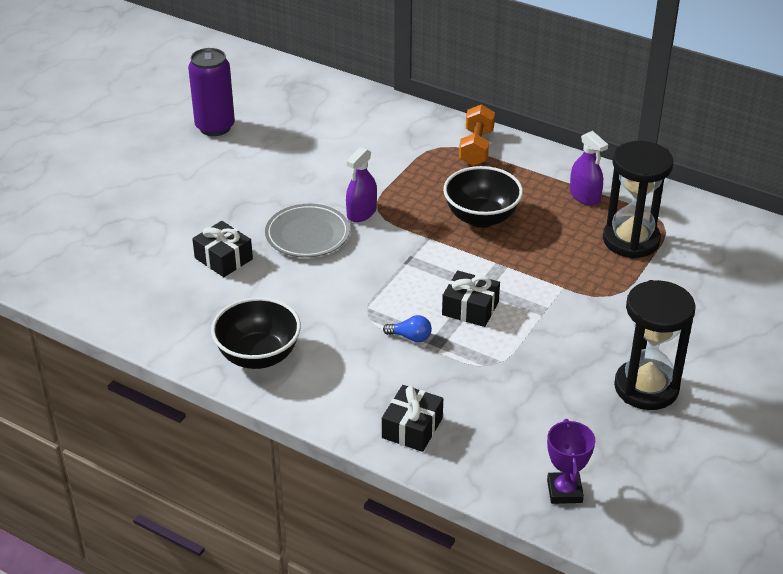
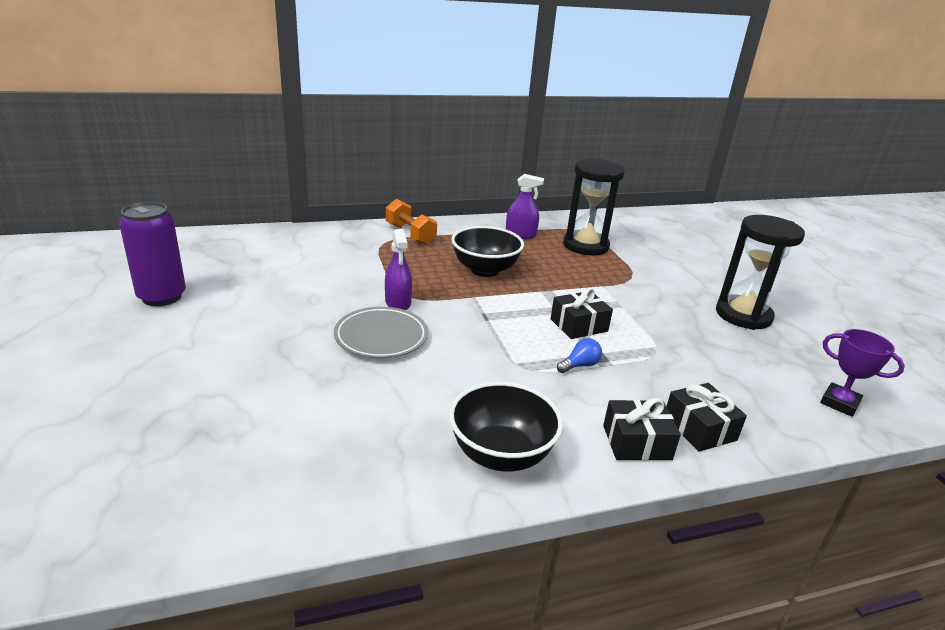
camera: 50 degrees left, 10 degrees down
black gift [192,221,253,277] -> black gift moved to [603,398,681,461]

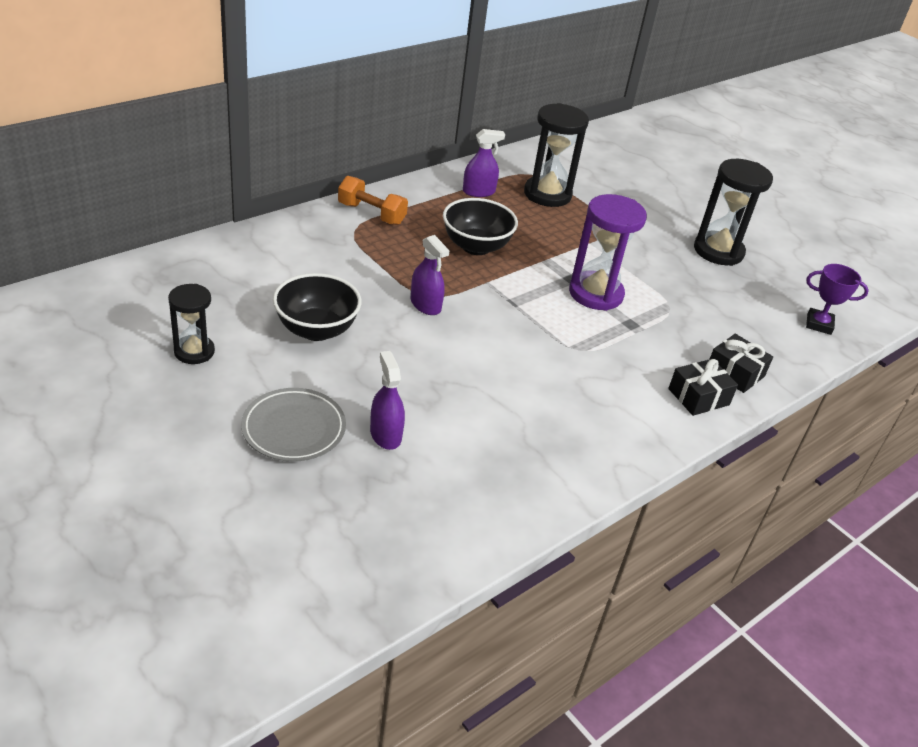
camera: 25 degrees left, 10 degrees up
purple can [119,202,186,306] -> black hourglass [168,284,215,364]
grey plate [334,307,428,358] -> grey plate moved to [241,388,346,462]
black bowl [449,382,563,472] -> black bowl moved to [273,273,361,341]
black gift [551,288,613,339] -> purple hourglass [569,194,647,311]
blue light bulb [557,338,602,373] -> none
none -> purple spray bottle [370,351,405,450]

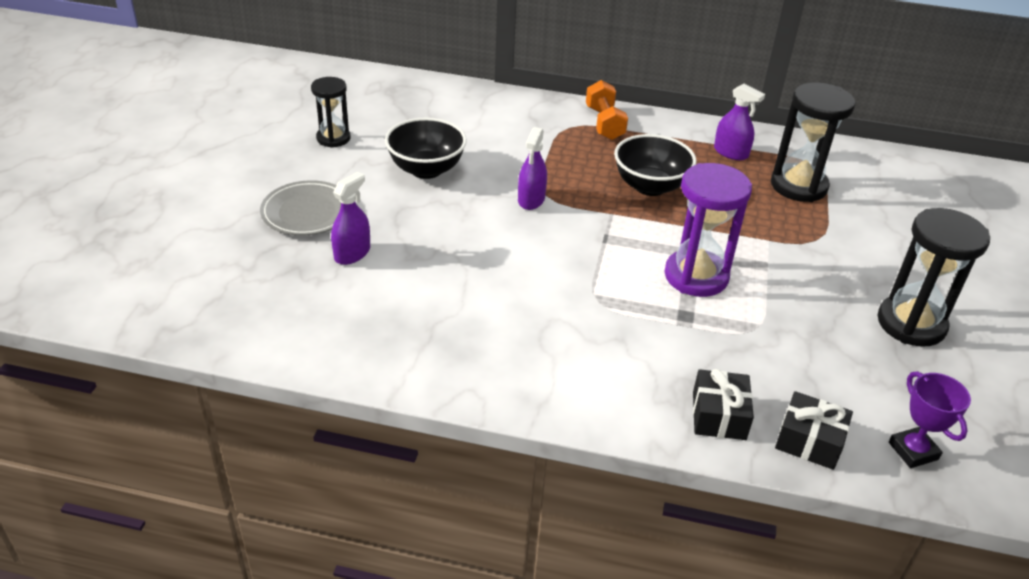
camera: 55 degrees right, 0 degrees up
black gift [668,359,738,416] -> black gift moved to [775,391,853,470]

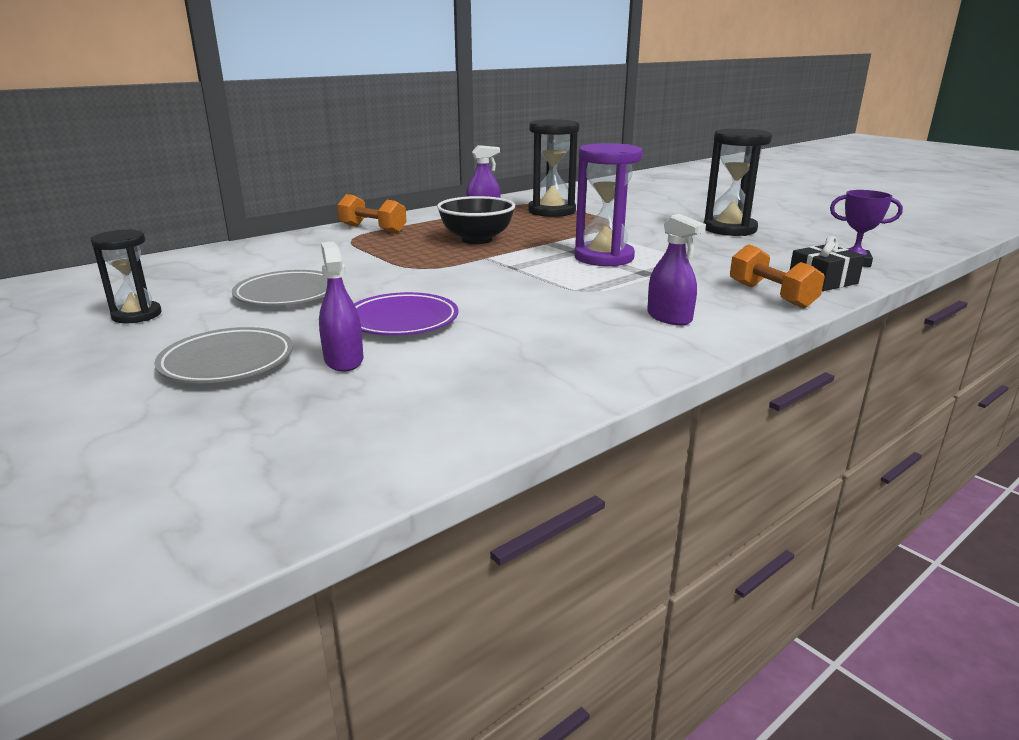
camera: 50 degrees left, 15 degrees down
black bowl [385,118,467,179] -> grey plate [232,270,327,306]
purple spray bottle [518,127,547,210] -> purple spray bottle moved to [647,214,706,325]
black gift [693,369,754,440] -> orange dumbbell [730,244,825,309]
none -> purple plate [354,292,459,335]

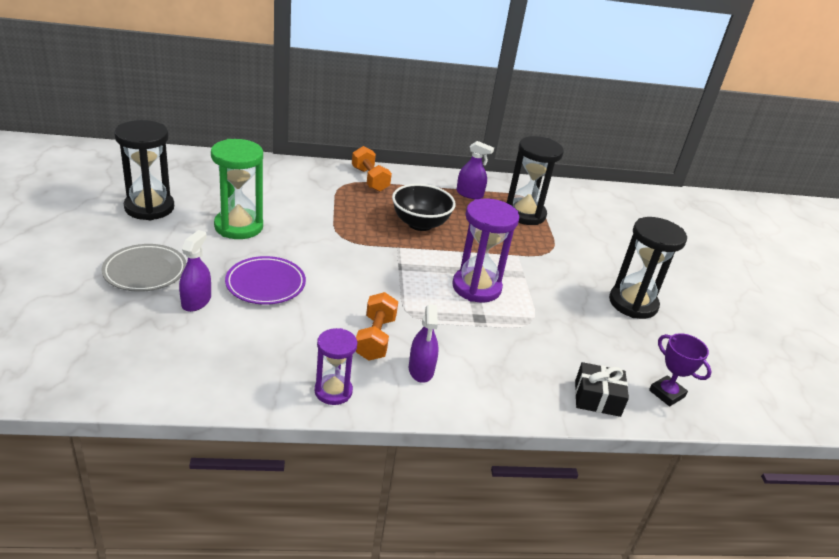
camera: 30 degrees right, 10 degrees up
black hourglass [91,229,162,323] -> black hourglass [114,120,174,220], size x1.63
grey plate [232,270,327,306] -> green hourglass [211,139,263,239]
orange dumbbell [730,244,825,309] -> orange dumbbell moved to [355,292,398,361]
none -> purple hourglass [314,328,357,405]

